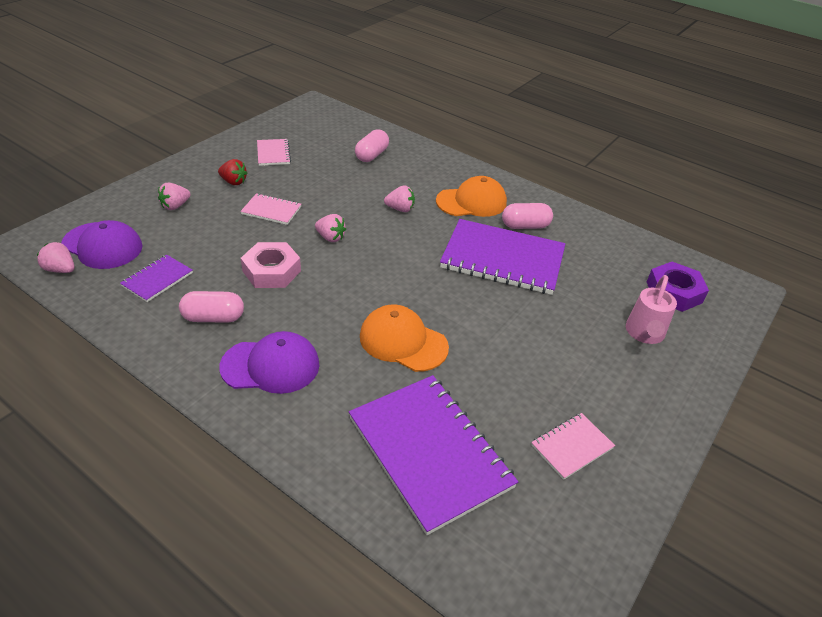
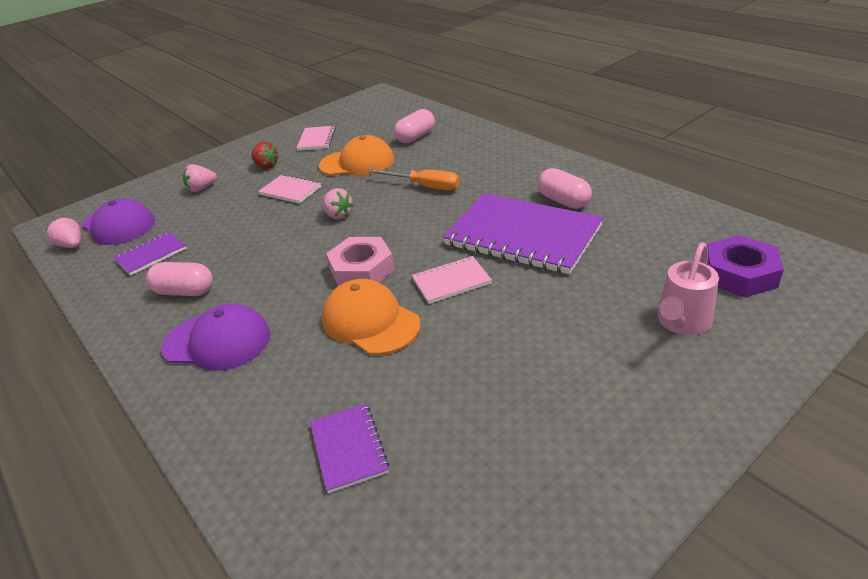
camera: 20 degrees right, 5 degrees down
pink nut [241,242,301,288] -> pink nut moved to [326,237,395,286]
purple notebook [349,375,518,535] -> purple notebook [310,404,389,493], size x0.47
pink strawberry [384,185,415,212] -> orange screwdriver [368,169,460,190]
orange cap [436,176,507,217] -> orange cap moved to [319,135,394,176]
pink capsule [502,203,553,229] -> pink capsule turned 45 degrees clockwise [538,168,592,209]
pink notebook [531,413,615,480] -> pink notebook moved to [412,256,492,304]

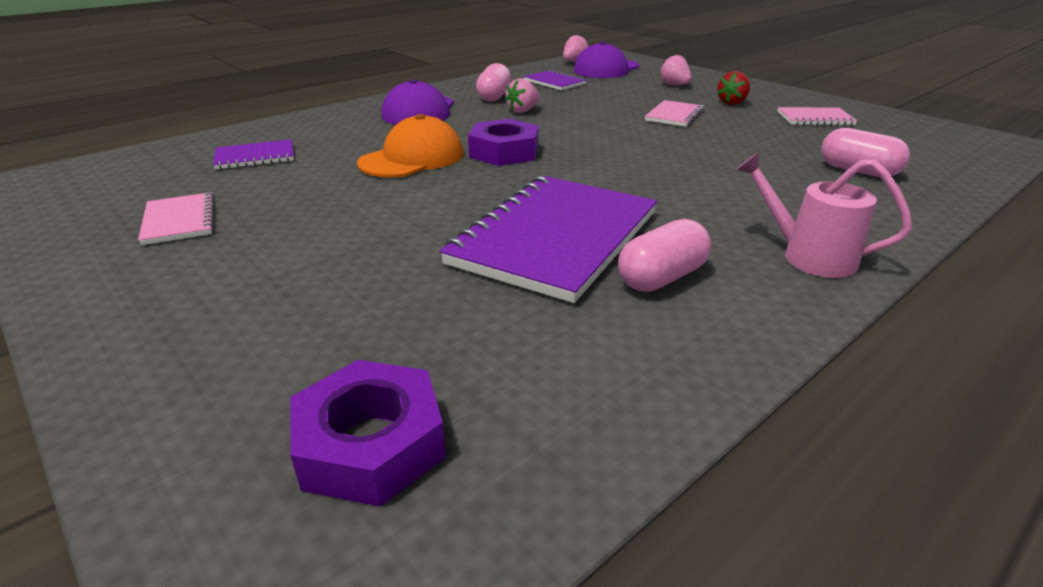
camera: 85 degrees right, 5 degrees down
orange cap [319,135,394,176] -> none
pink strawberry [322,188,354,219] -> pink strawberry moved to [505,78,539,113]
pink nut [326,237,395,286] -> purple nut [468,119,539,166]
orange screwdriver [368,169,460,190] -> none
pink notebook [412,256,492,304] -> pink notebook moved to [138,192,215,245]
pink watering can [658,242,719,335] -> pink watering can moved to [736,151,912,278]

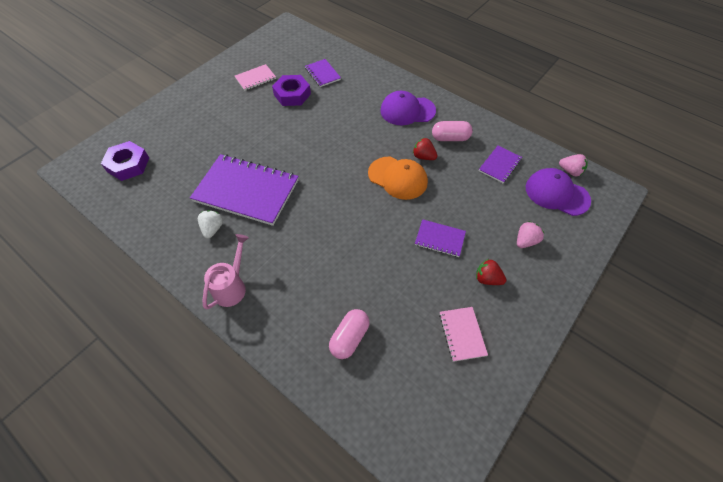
camera: 80 degrees right, 25 degrees up
orange cap [357,114,464,178] -> orange cap moved to [368,157,428,200]
purple nut [468,119,539,166] -> purple nut moved to [272,75,311,106]
pink strawberry [505,78,539,113] -> red strawberry [413,138,437,160]
pink capsule [618,219,711,292] -> white strawberry [198,210,223,238]
pink notebook [645,100,705,127] -> purple notebook [415,219,466,257]

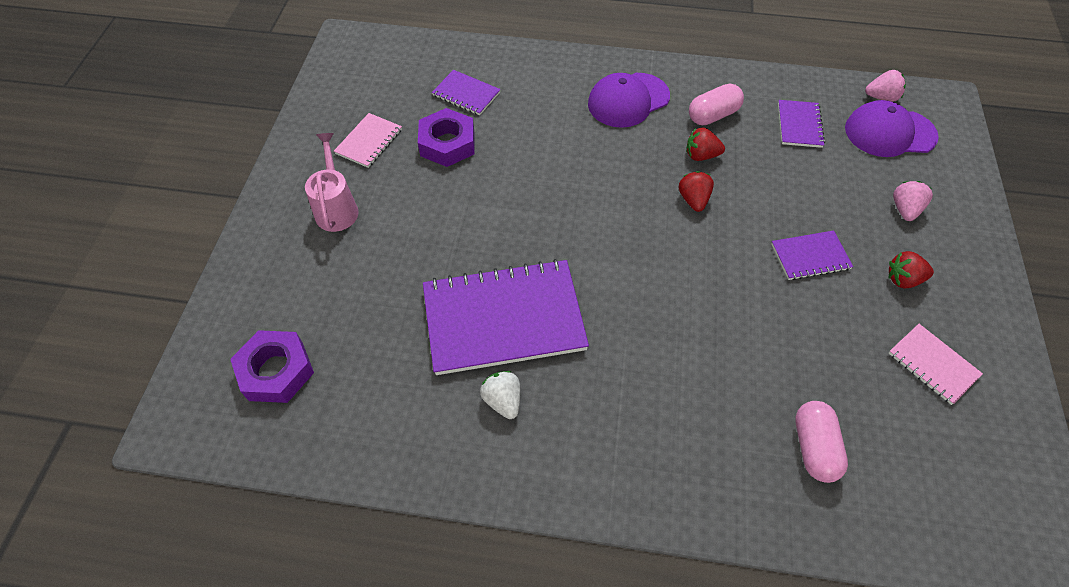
camera: 30 degrees left, 0 degrees up
pink watering can [203,234,249,309] -> pink watering can moved to [305,133,359,232]
orange cap [368,157,428,200] -> red strawberry [678,171,714,212]

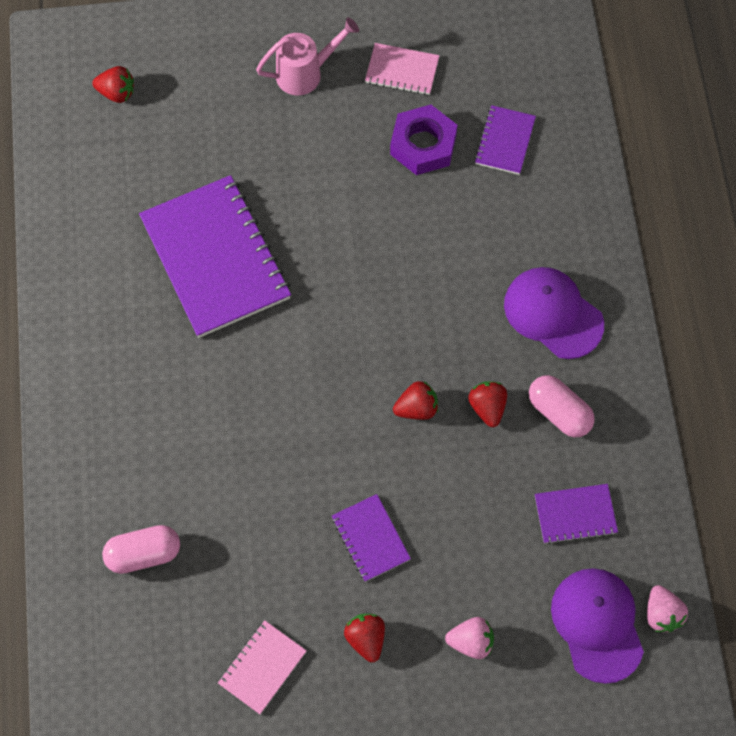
camera: 75 degrees right, 10 degrees up
purple nut [230,330,314,403] -> red strawberry [92,66,134,103]
white strawberry [480,371,520,419] -> none

